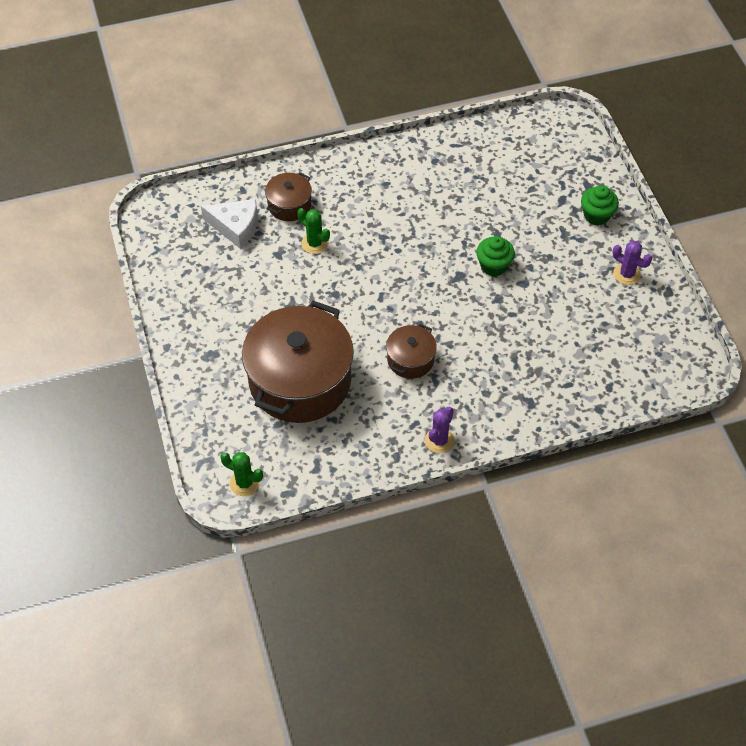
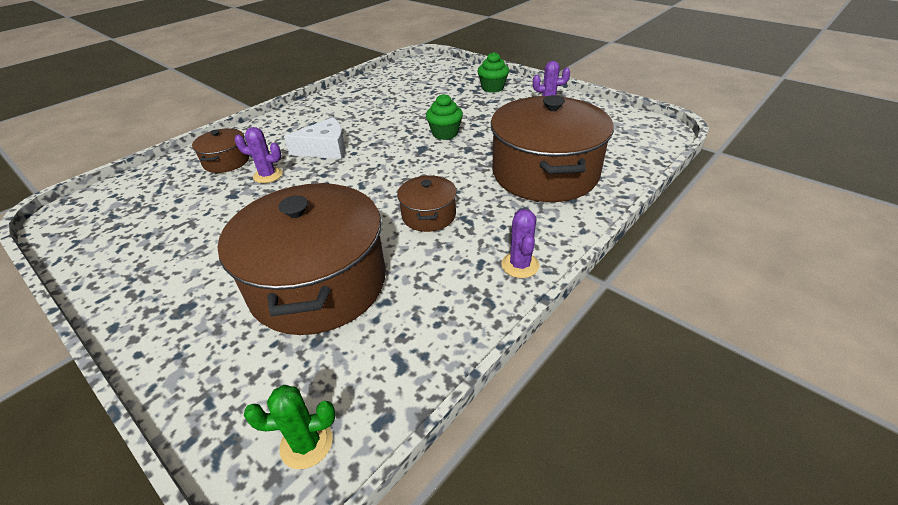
camera: 30 degrees left, 15 degrees down
white cheese [201,199,257,249] -> white cheese moved to [284,117,345,159]
green cactus [297,208,330,254] -> purple cactus [235,127,283,183]
none -> brown pot [491,95,614,202]

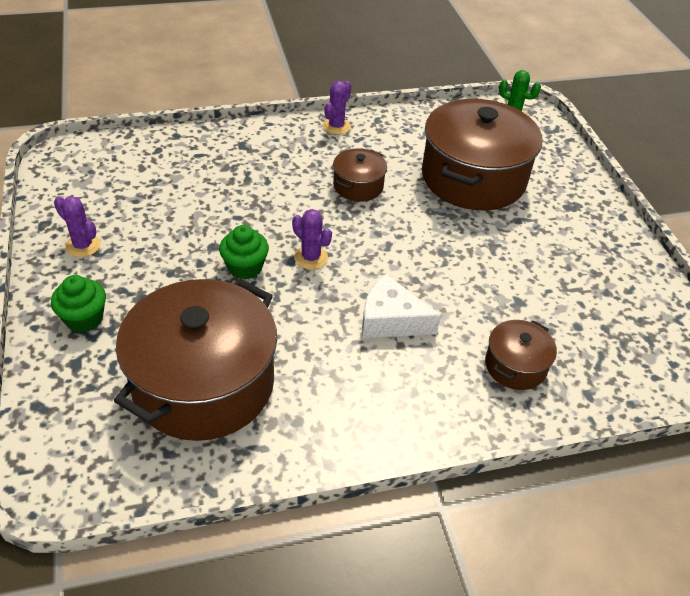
camera: 150 degrees left, 5 degrees up
purple cactus [235,127,283,183] -> purple cactus moved to [292,209,332,269]
brown pot [491,95,614,202] -> brown pot moved to [114,279,277,441]

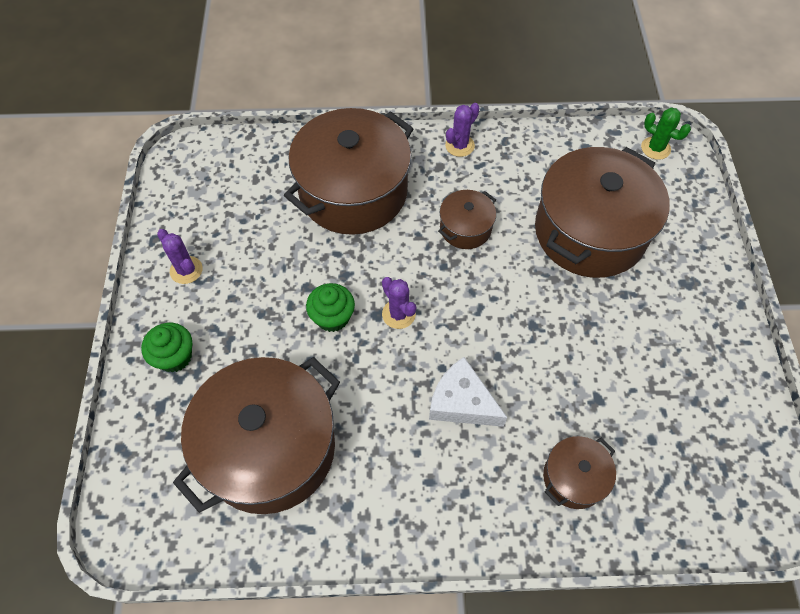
camera: 15 degrees right, 15 degrees up
none -> brown pot [284,108,414,235]

